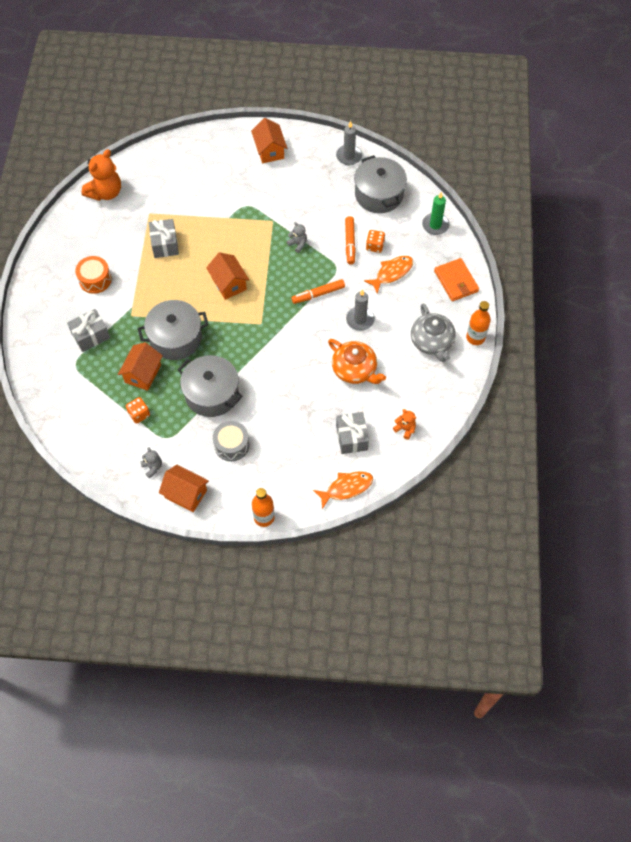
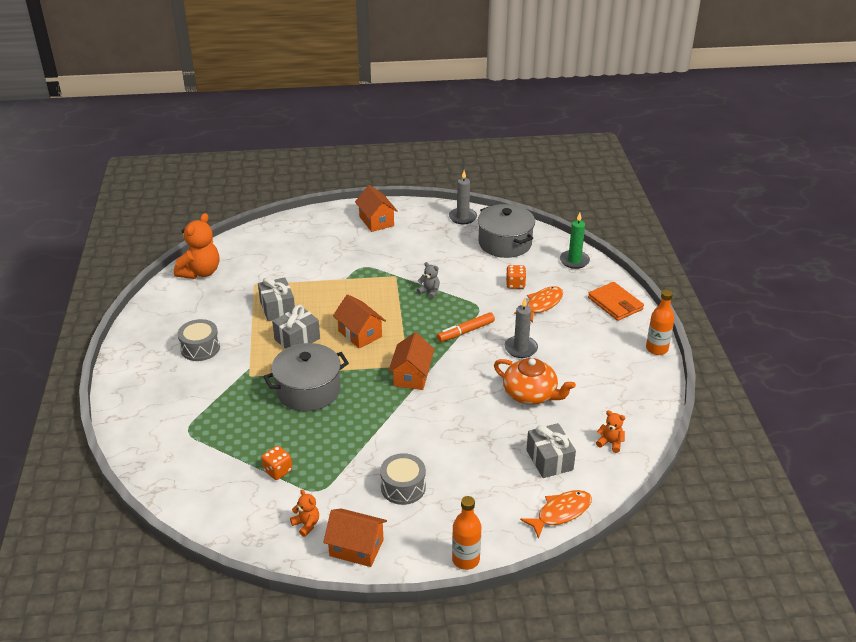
camera: 10 degrees left, 25 degrees down
grey gift [67,309,110,352] -> grey gift moved to [272,305,320,349]
orange drum [75,256,112,294] -> grey drum [178,319,220,361]
orange house [118,342,163,391] -> orange house moved to [388,332,435,390]
grey teddy bear [141,447,162,479] -> orange teddy bear [290,490,319,537]
grey pot [178,355,242,417] -> none
orange marker [345,216,356,264] -> none
grey teapot [411,303,456,362] -> none

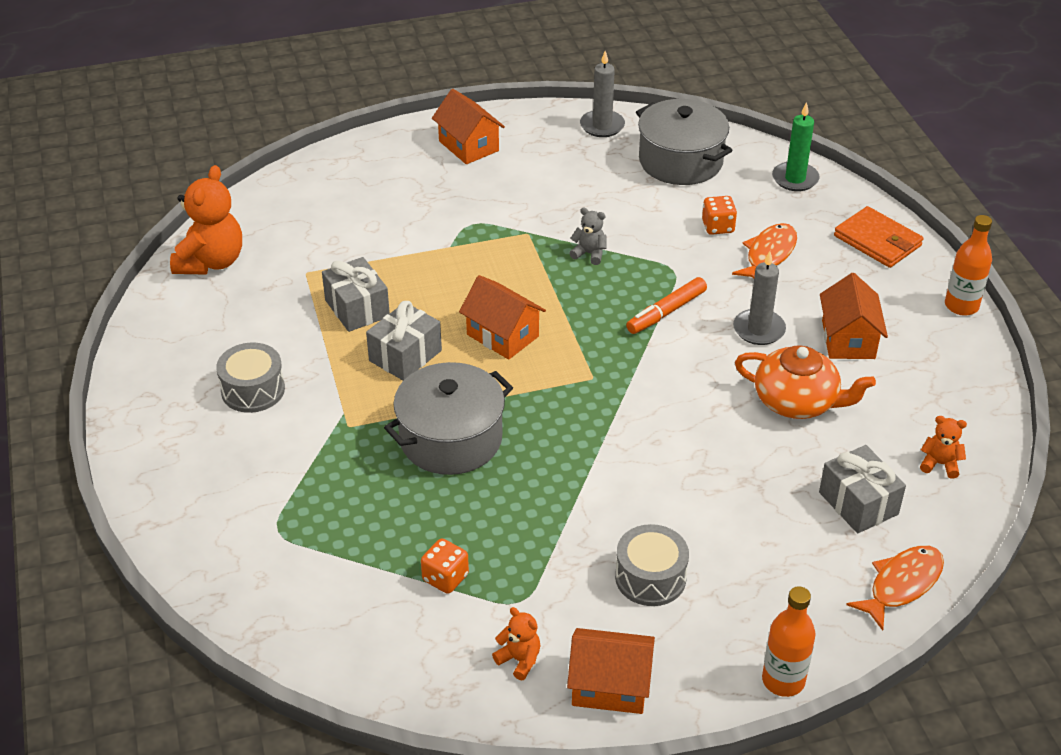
camera: 10 degrees left, 5 degrees up
orange house [388,332,435,390] -> orange house moved to [820,273,888,359]

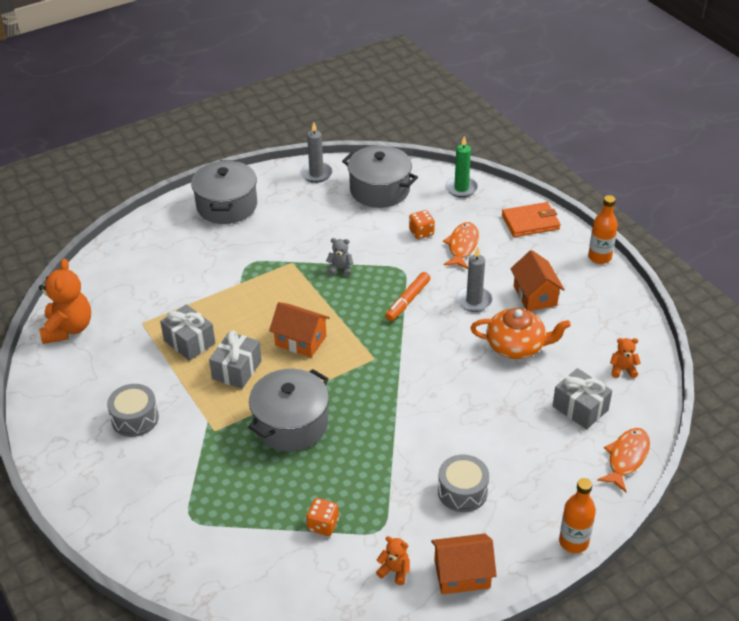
camera: 15 degrees left, 0 degrees up
orange house [432,89,505,164] -> grey pot [191,160,257,224]
orange wallet [834,206,923,268] -> orange wallet turned 45 degrees counterclockwise [502,202,561,237]

